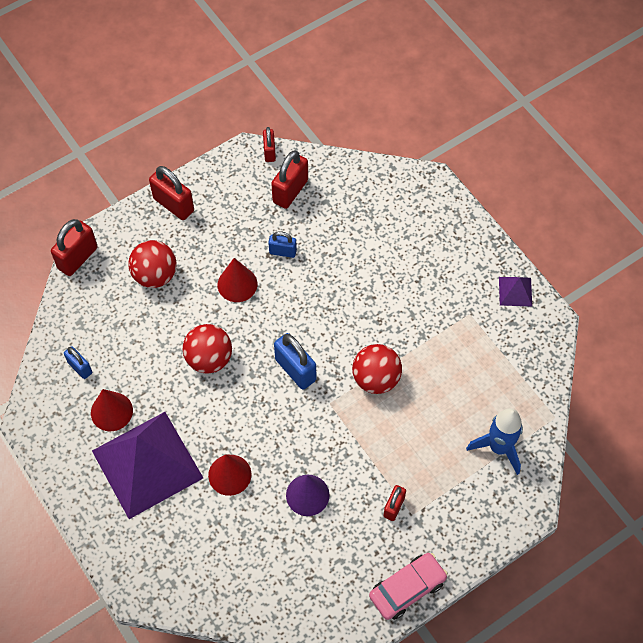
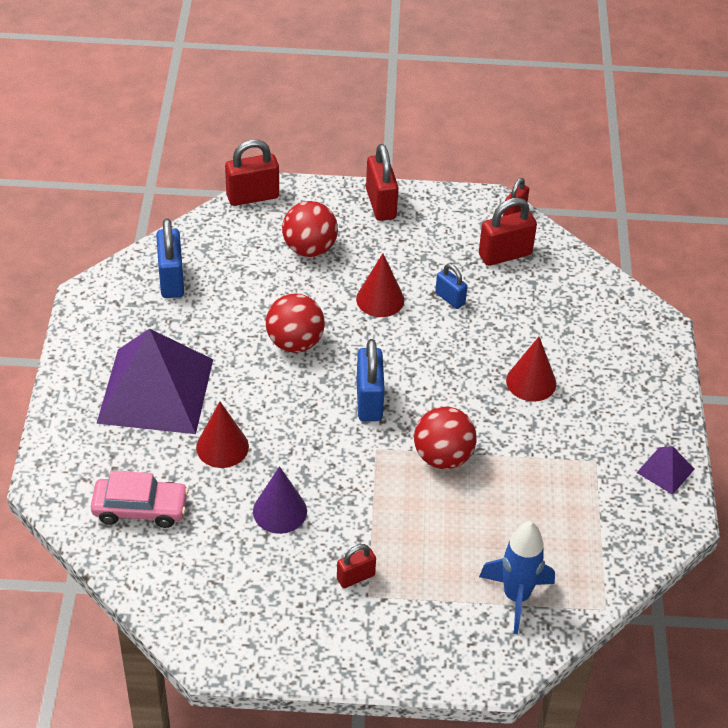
camera: 35 degrees right, 15 degrees down
blue padlock [64,346,92,379] -> blue padlock [156,218,184,298], size x1.67
red cone [91,389,133,431] -> red cone moved to [506,337,556,402]
pink car [369,553,448,620] -> pink car moved to [91,471,189,528]

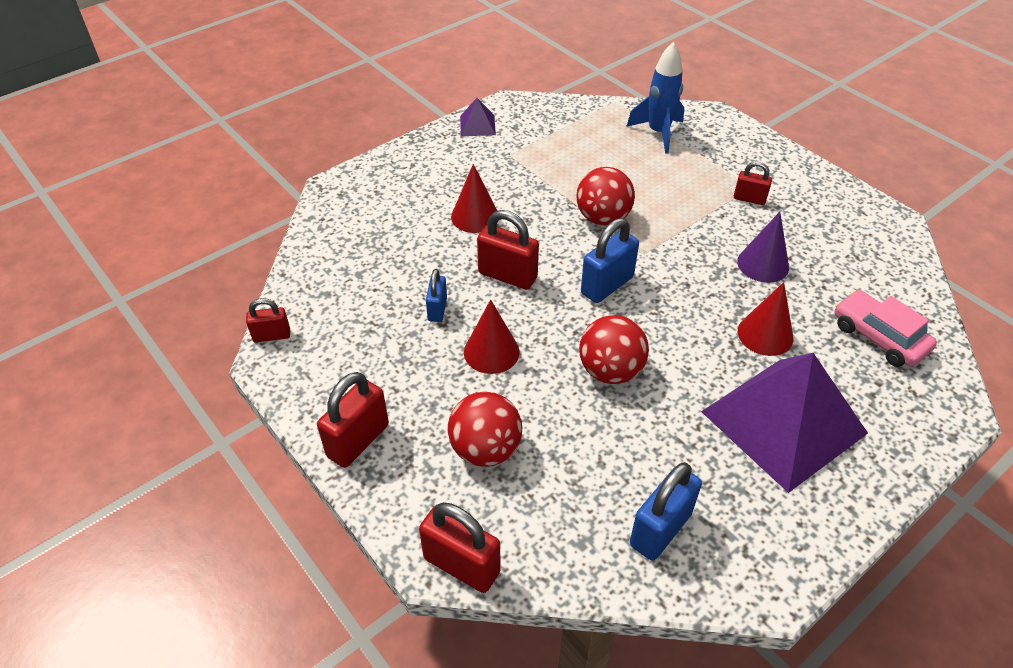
camera: 130 degrees left, 0 degrees up
red padlock [479,198,537,266] -> red padlock moved to [477,210,539,290]

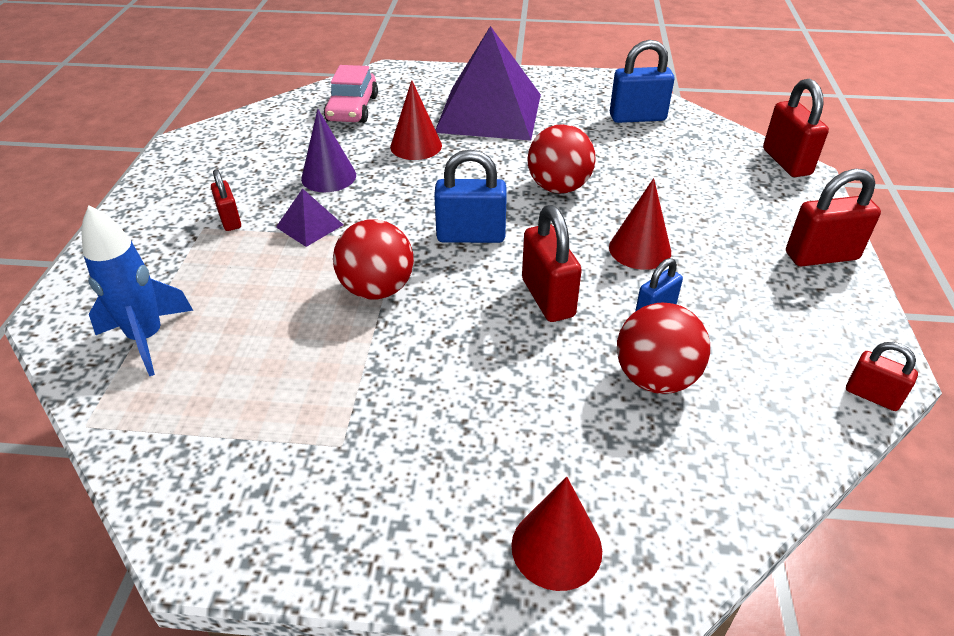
camera: 135 degrees left, 5 degrees down
red ball [448,392,522,467] -> red ball moved to [617,303,710,394]
red cone [451,164,499,233] -> red cone moved to [511,477,602,591]
purple pyramid [460,98,496,136] -> purple pyramid moved to [276,188,343,247]

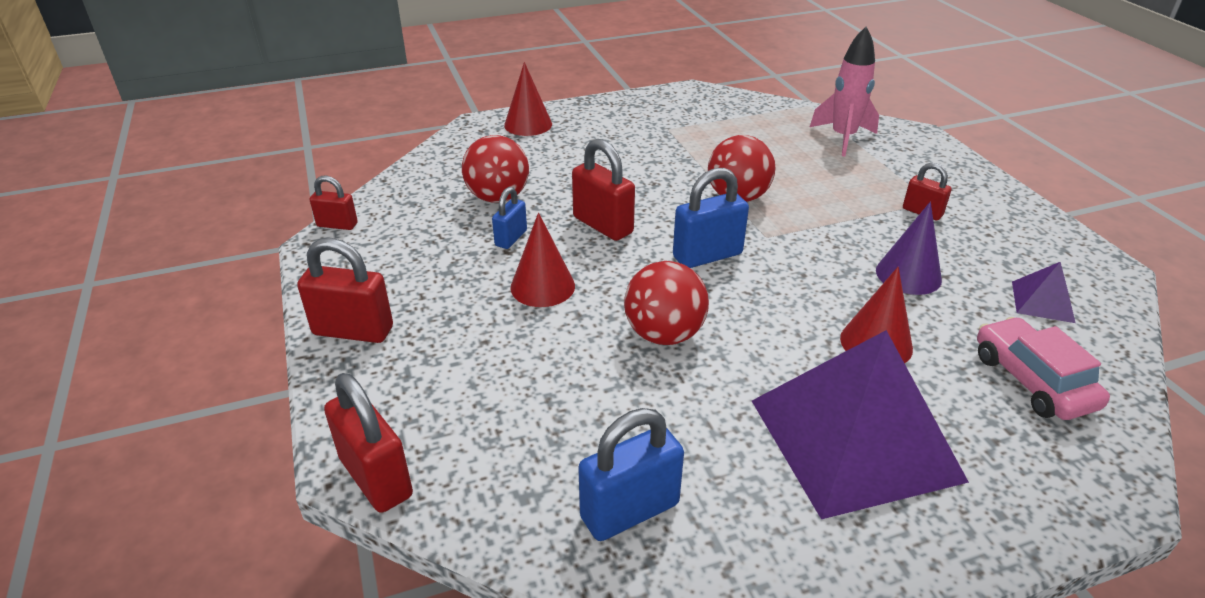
camera: 155 degrees right, 5 degrees down
blue rocket [82,205,193,376] -> pink rocket [810,26,879,156]
purple pyramid [276,188,343,247] -> purple pyramid moved to [1012,262,1076,323]
red padlock [786,169,881,266] -> red padlock turned 45 degrees clockwise [297,238,393,343]

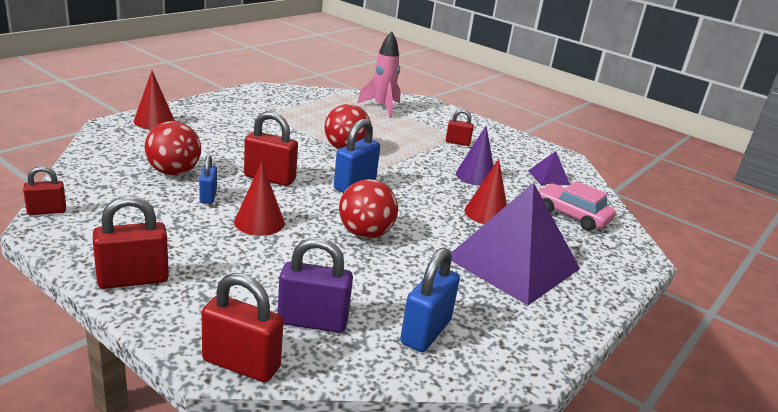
camera: 35 degrees left, 10 degrees down
none -> purple padlock [277,238,353,333]

